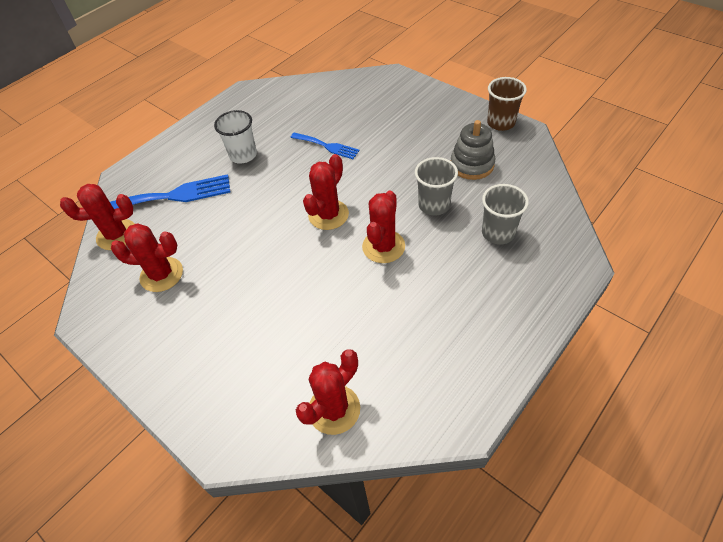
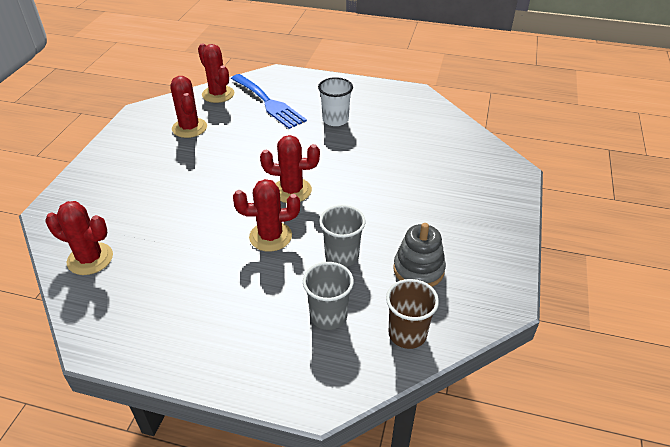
camera: 60 degrees right, 10 degrees down
blue fork [290,133,360,159] -> none
brown cup [487,77,527,131] -> brown cup moved to [386,279,439,349]

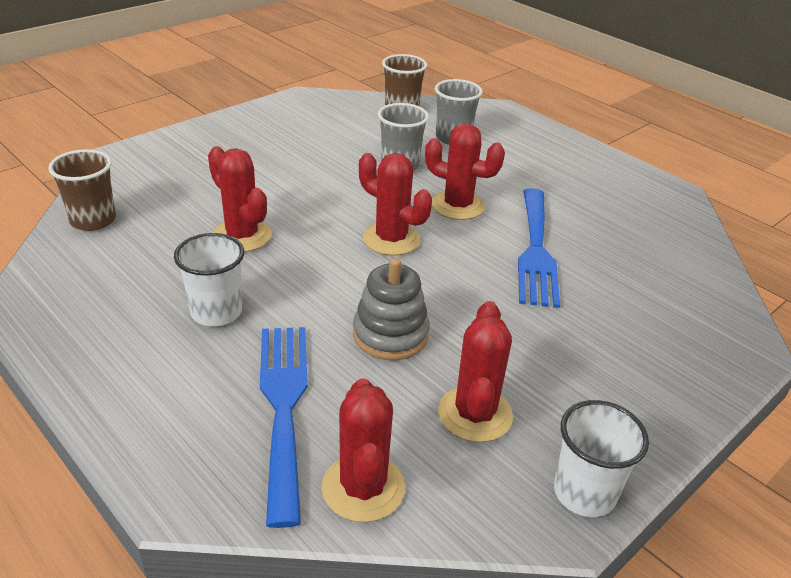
camera: 150 degrees left, 5 degrees down
red cactus [46,201,113,275] -> red cactus moved to [208,146,271,252]
grey stacking toy [393,223,446,287] -> grey stacking toy moved to [353,258,430,361]
none -> brown cup [48,149,116,231]
none -> blue fork [518,188,560,308]
none -> white cup [554,400,649,517]

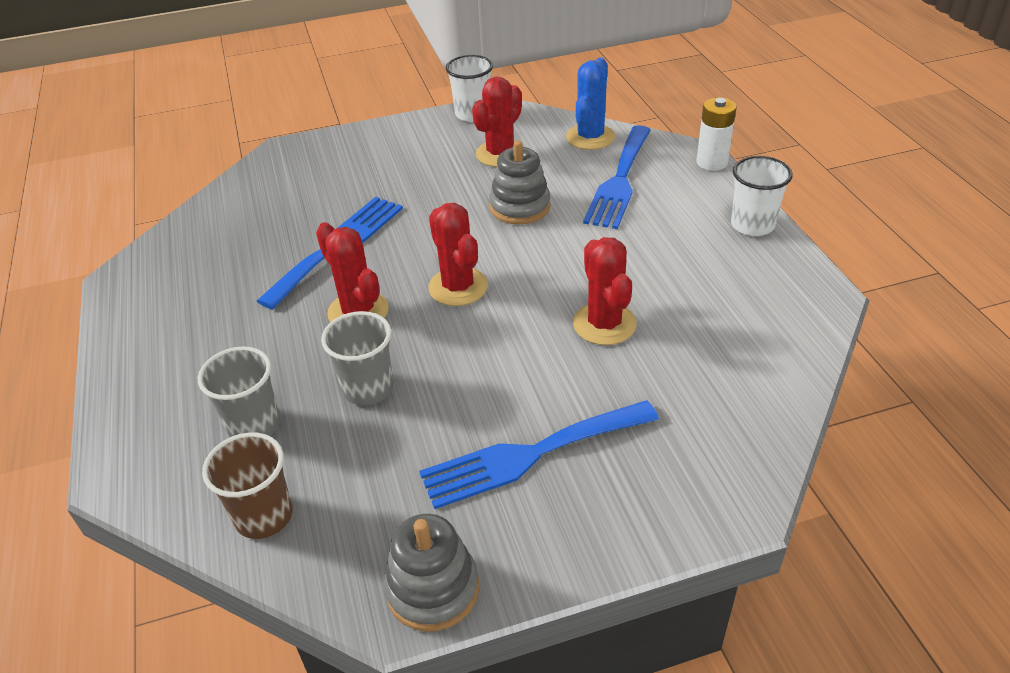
camera: 150 degrees left, 5 degrees up
brown cup [48,149,116,231] -> none
white cup [174,233,244,326] -> white cup moved to [731,156,793,236]
red cactus [322,378,405,522] -> blue cactus [566,57,615,150]
none -> grey stacking toy [384,514,479,632]
none -> blue fork [419,400,659,509]
none -> white battery [696,97,737,171]

